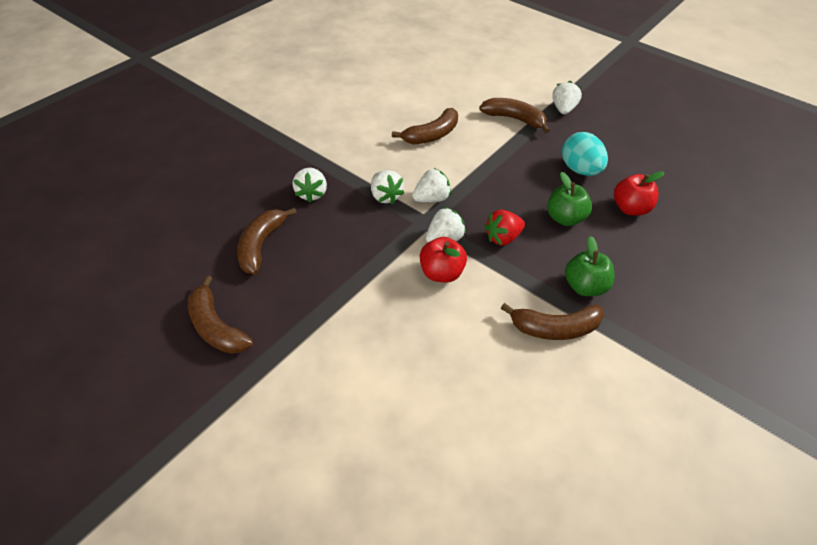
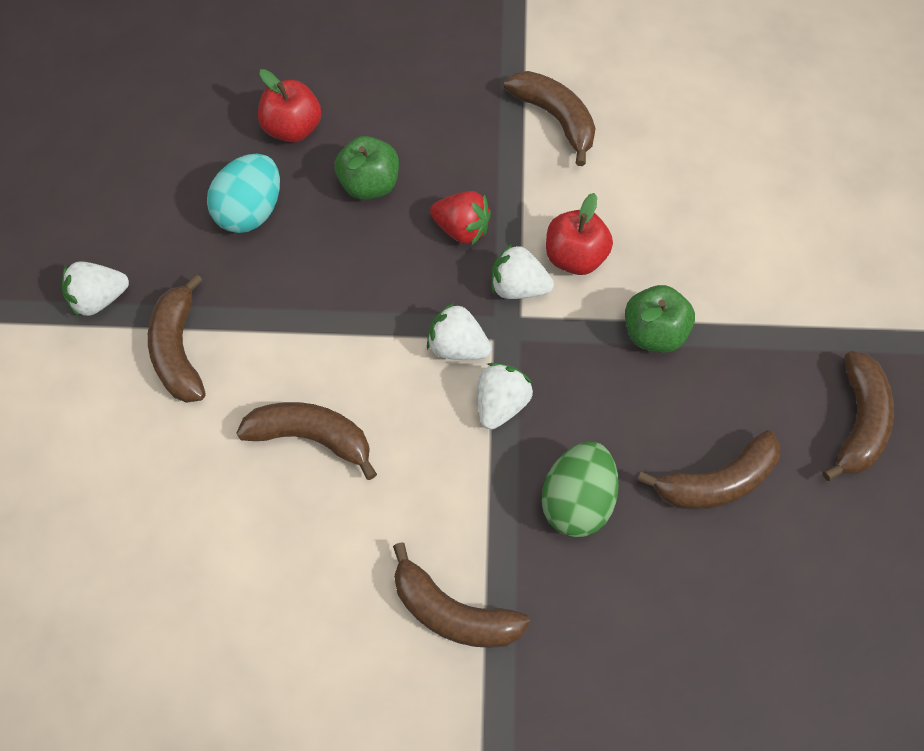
camera: 125 degrees left, 15 degrees up
white strawberry [292,168,327,203] -> green egg [542,441,619,537]
green apple [565,236,614,296] -> green apple moved to [625,285,695,353]
none -> brown banana [393,542,530,648]

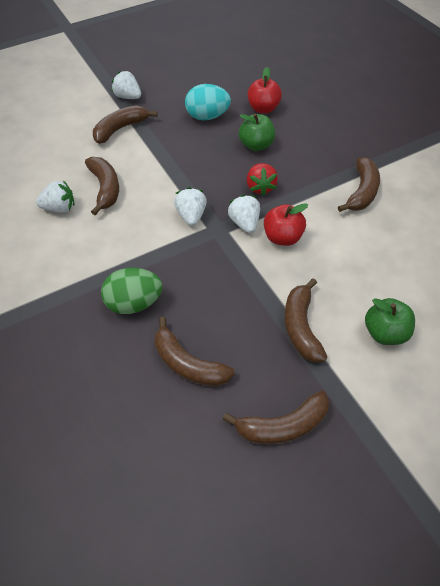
camera: 60 degrees right, 10 degrees down
brown banana [393,542,530,648] -> brown banana moved to [284,278,327,362]
white strawberry [477,363,533,430] -> white strawberry moved to [36,180,75,213]
green apple [625,285,695,353] -> green apple moved to [365,298,415,345]

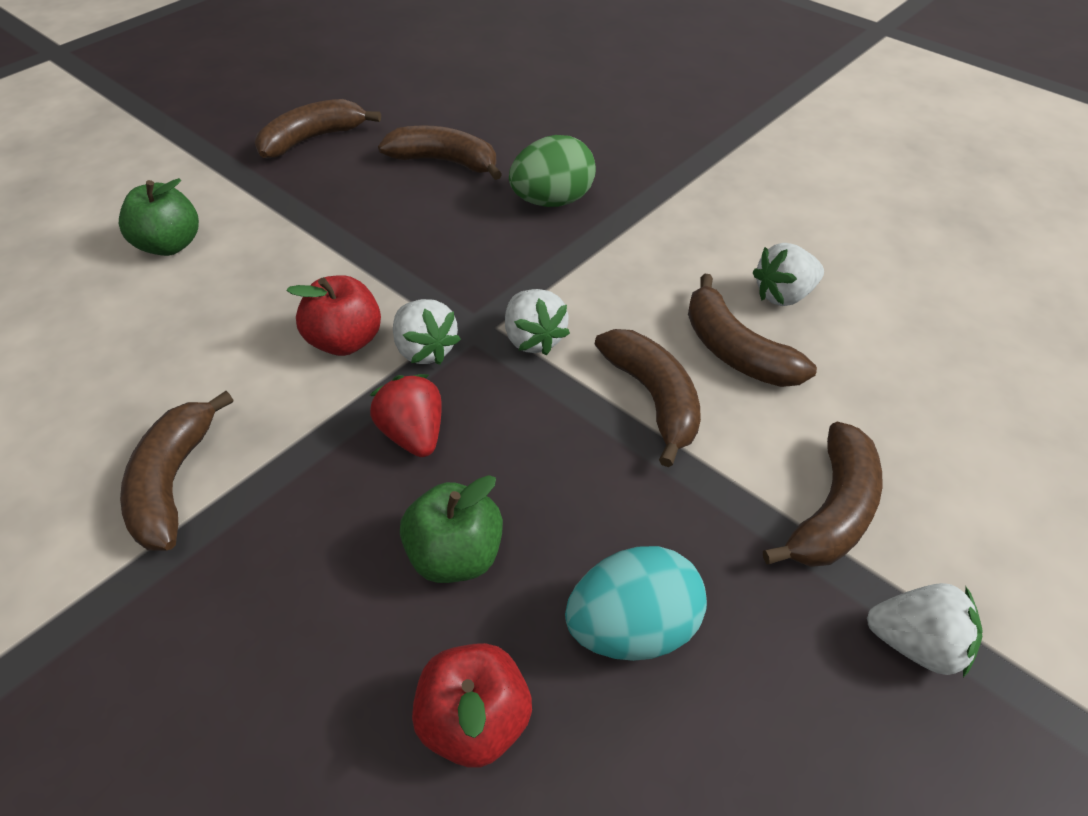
camera: 160 degrees right, 5 degrees down
brown banana [284,278,327,362] -> brown banana moved to [595,329,701,467]

